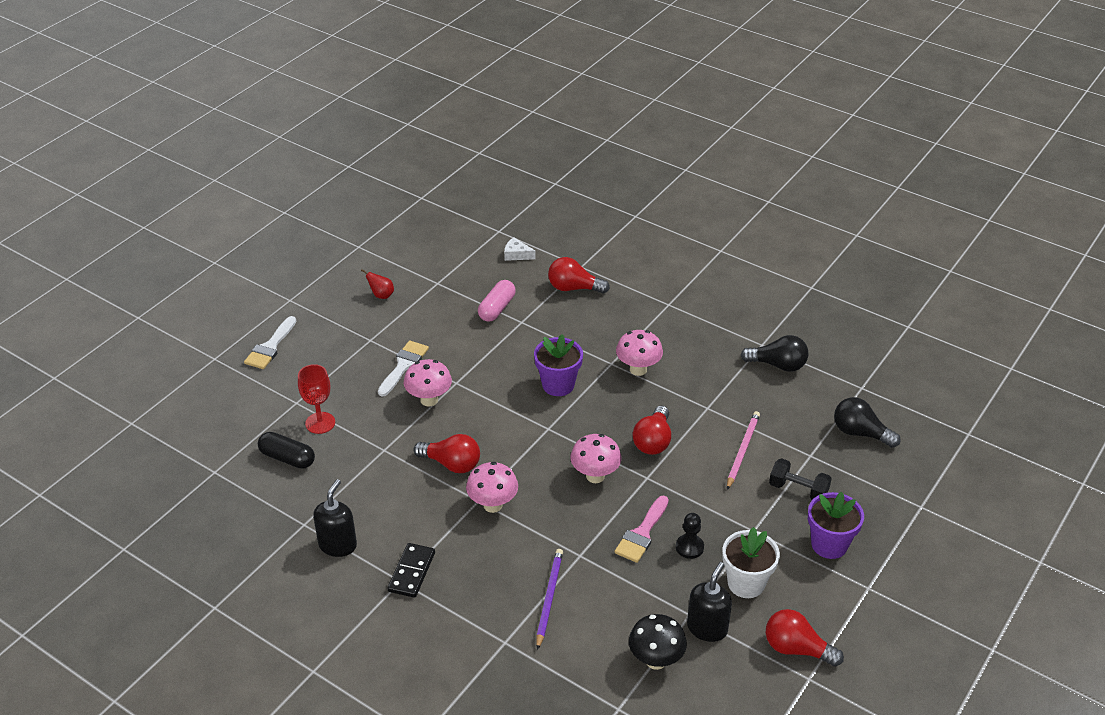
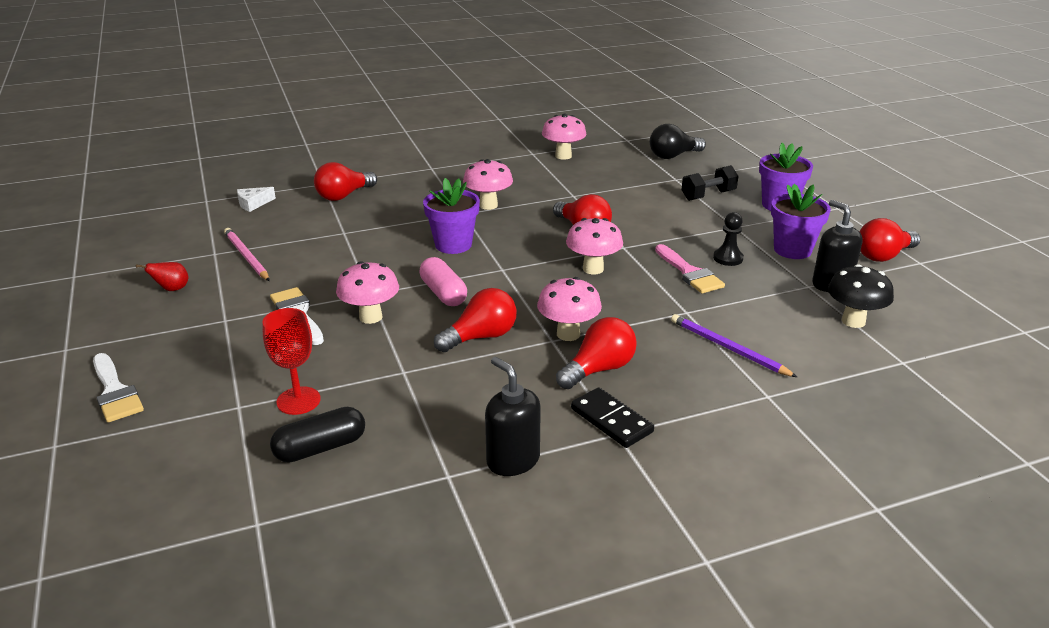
camera: 55 degrees left, 10 degrees down
pink capsule [478,280,516,322] -> pink capsule moved to [419,257,467,306]
white flower pot [722,527,780,598] -> purple flower pot [771,184,831,259]
pink pencil [727,411,760,490] -> pink pencil moved to [224,228,270,281]
black light bulb [741,335,808,372] -> pink mushroom [542,114,586,160]
none -> red light bulb [556,317,637,389]

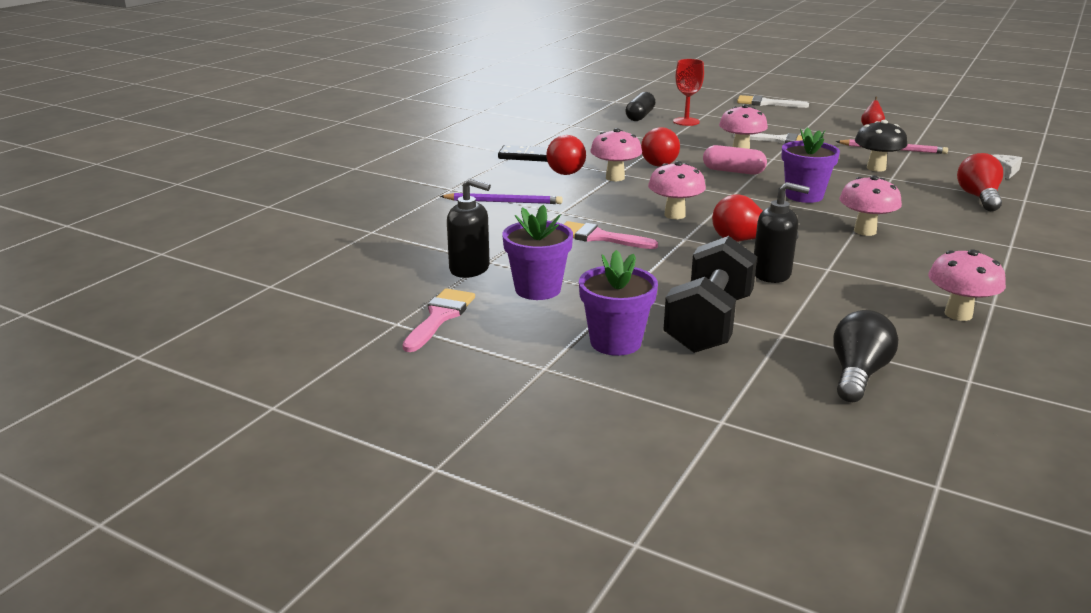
camera: 140 degrees right, 5 degrees down
black soap dispenser [485,357,541,476] -> black soap dispenser moved to [754,182,810,283]
black dumbbell [681,165,739,201] -> black dumbbell [663,236,757,353], size x1.71
black pawn [713,212,744,266] -> none
black mushroom [828,264,894,328] -> black mushroom moved to [855,120,907,172]
red light bulb [860,218,921,262] -> pink brush [402,288,475,352]

